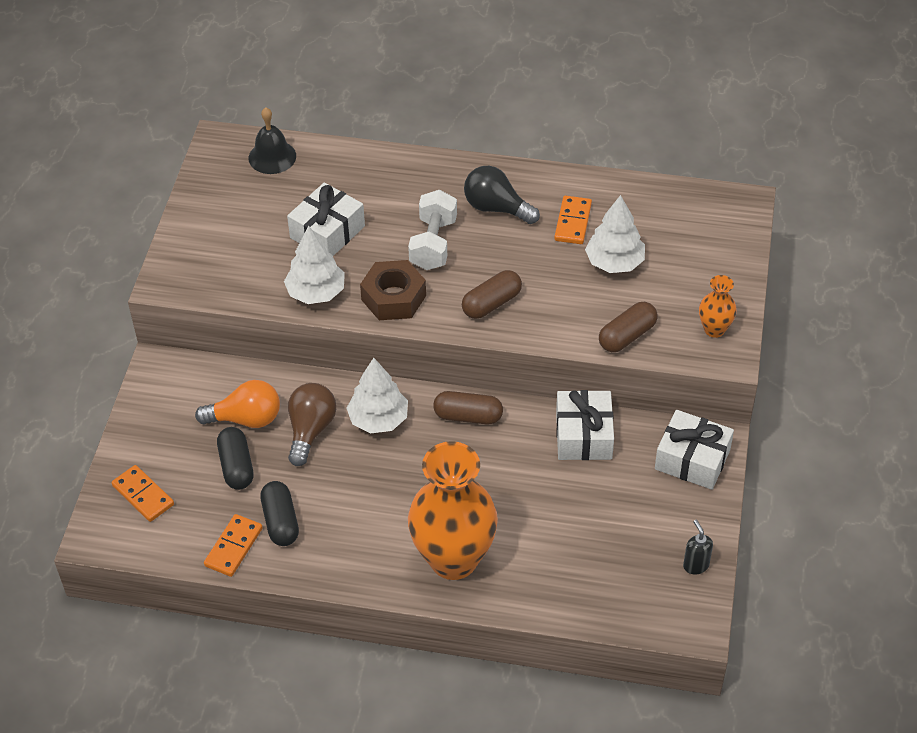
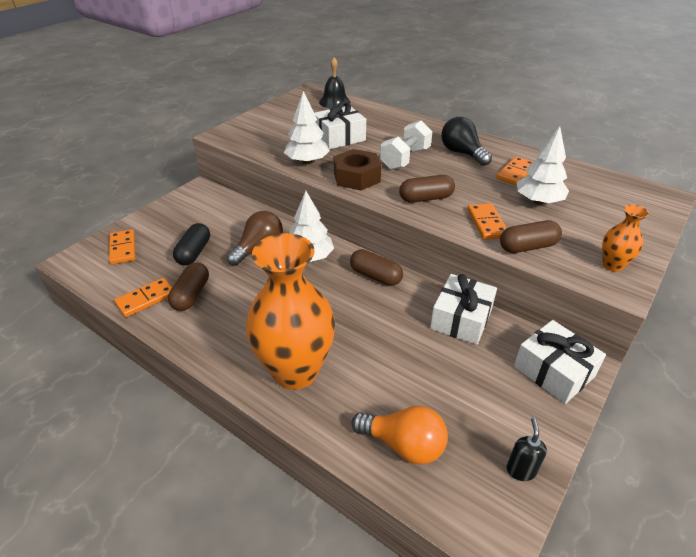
camera: 25 degrees right, 10 degrees down
orange light bulb [195,380,280,428] -> orange light bulb moved to [352,406,448,465]
black capsule [260,481,299,546] -> brown capsule [168,262,209,311]
none -> orange domino [468,203,506,240]

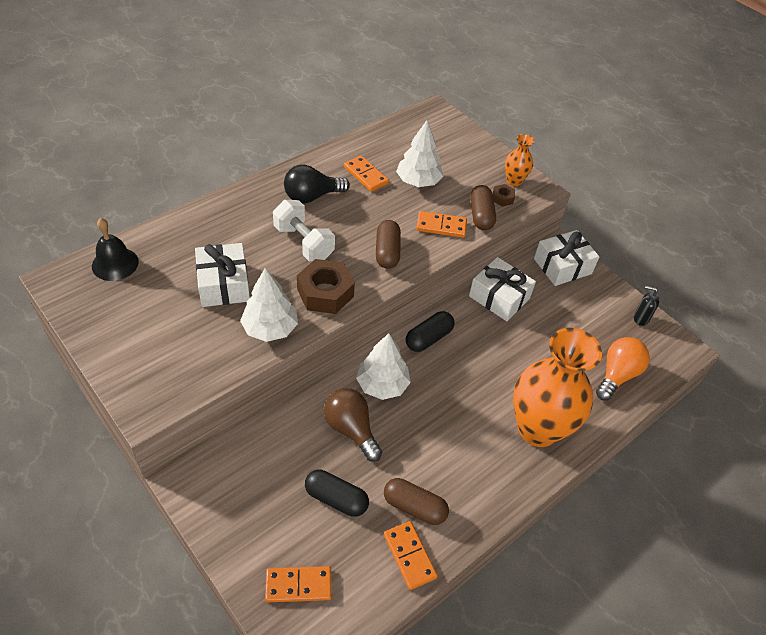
camera: 80 degrees left, 10 degrees up
brown capsule [350,249,403,286] -> black capsule [406,311,454,352]
none -> brown nut [493,184,515,207]

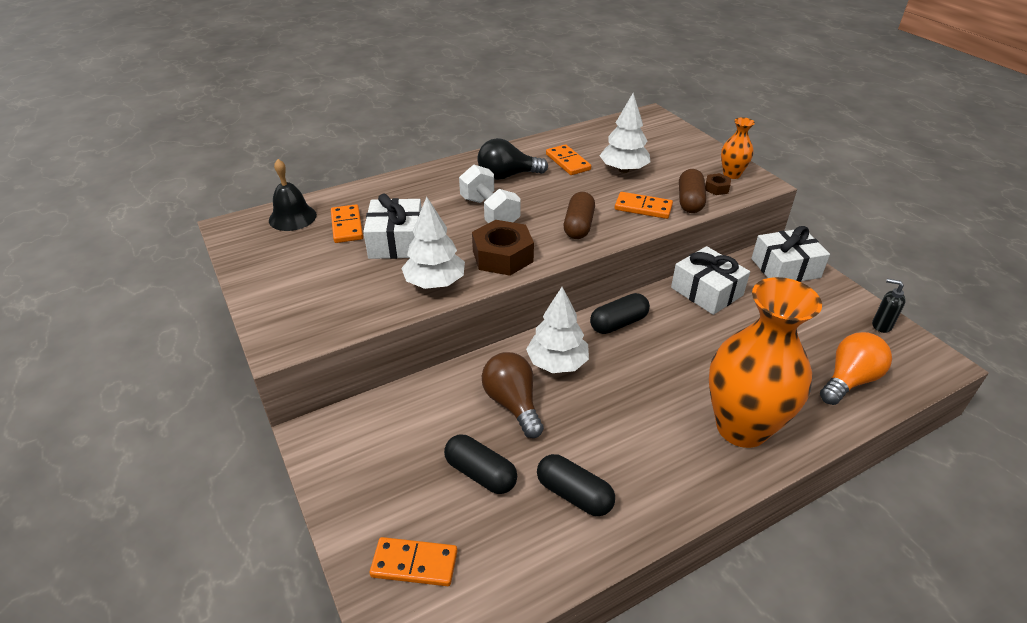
camera: 15 degrees right, 10 degrees down
brown capsule [384,478,449,525] -> black capsule [537,454,615,516]
orange domino [384,521,438,590] -> orange domino moved to [331,204,363,243]

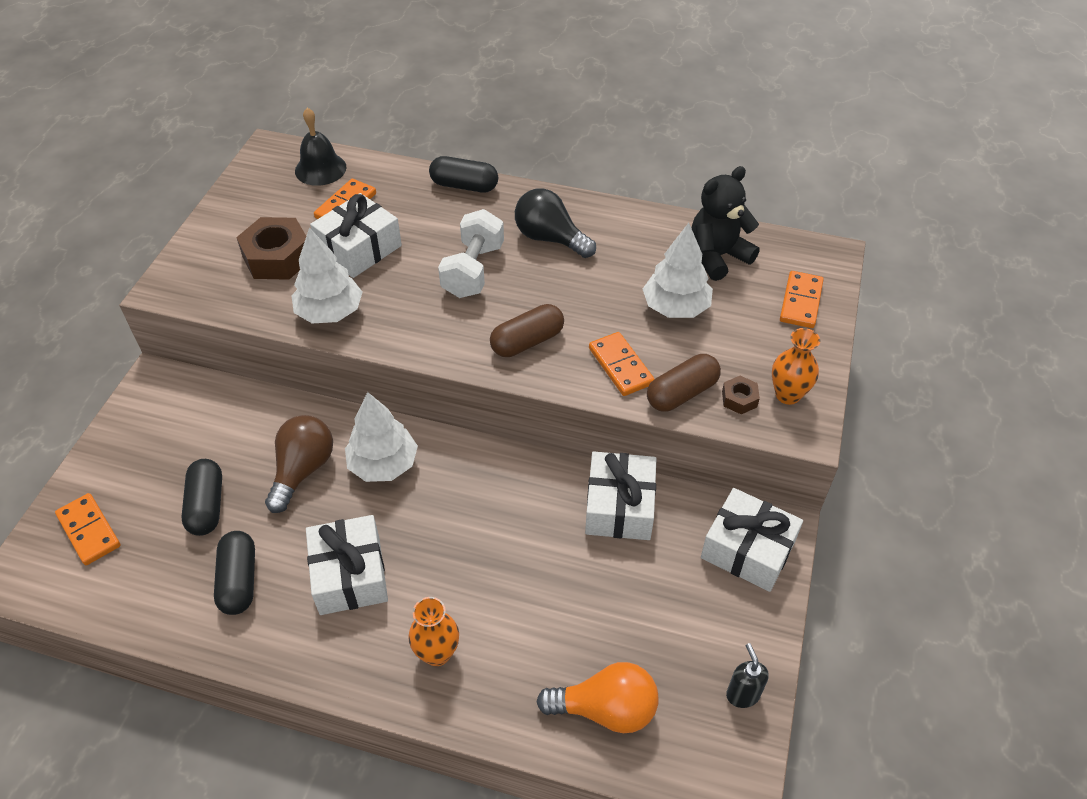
camera: 45 degrees right, 10 degrees up
brown nut [472,220,534,276] -> brown nut moved to [236,217,306,280]
orange domino [546,144,591,175] -> orange domino moved to [780,271,824,328]
black capsule [590,293,650,334] -> black capsule moved to [429,156,498,193]
orange vase [709,277,822,448] -> orange vase [408,597,459,666], size x0.45
none -> white gift [306,515,388,615]
none -> black teddy bear [692,166,760,281]

